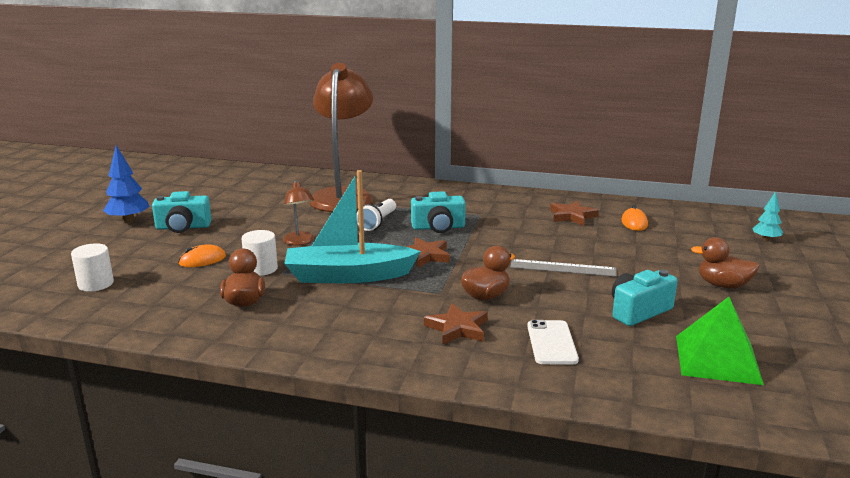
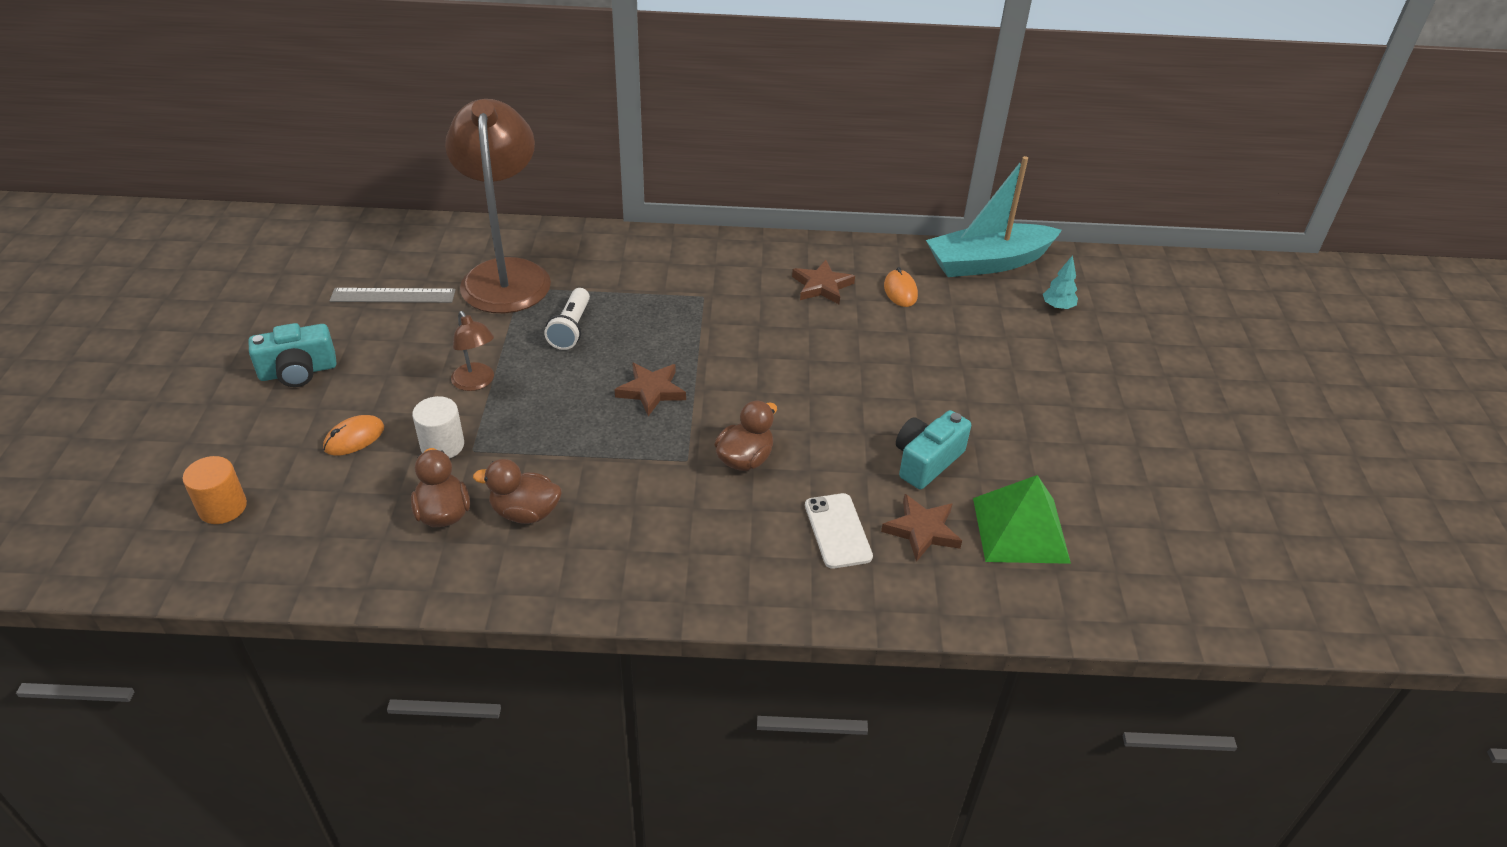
camera: 15 degrees left, 20 degrees up
white cylinder [71,243,114,292] -> orange cylinder [182,456,247,524]
blue tree [103,145,150,223] -> none
turquoise boat [284,170,421,283] -> turquoise boat moved to [926,156,1062,277]
turquoise camera [411,191,466,233] -> none
brown star [424,303,488,345] -> brown star moved to [881,494,962,562]
grey ruler [510,259,617,277] -> grey ruler moved to [330,288,456,303]
brown duck [691,237,760,289] -> brown duck moved to [473,459,562,524]

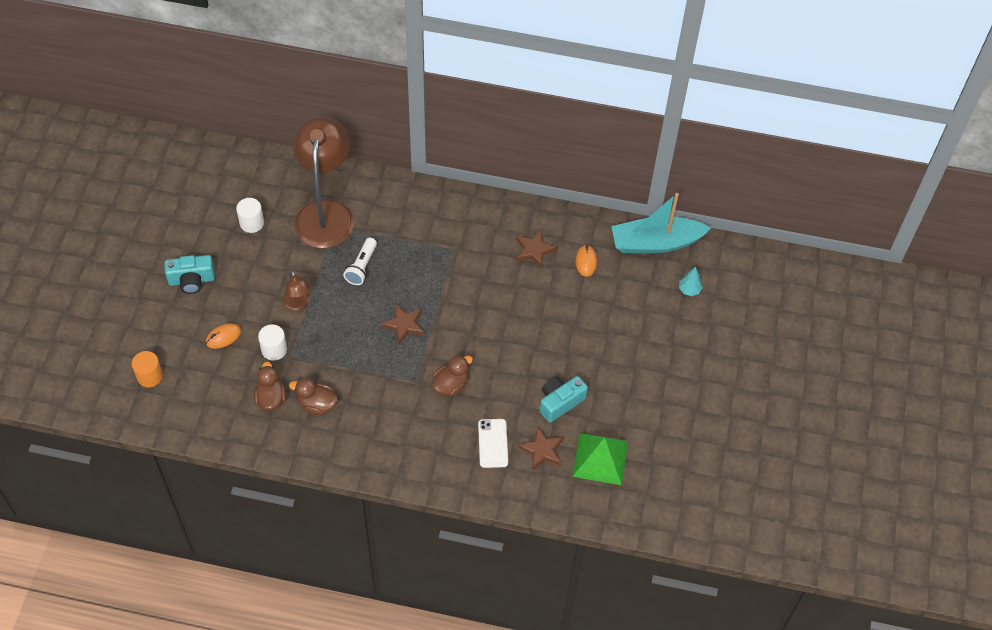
camera: 10 degrees right, 15 degrees up
grey ruler [330,288,456,303] -> white cylinder [236,198,264,233]

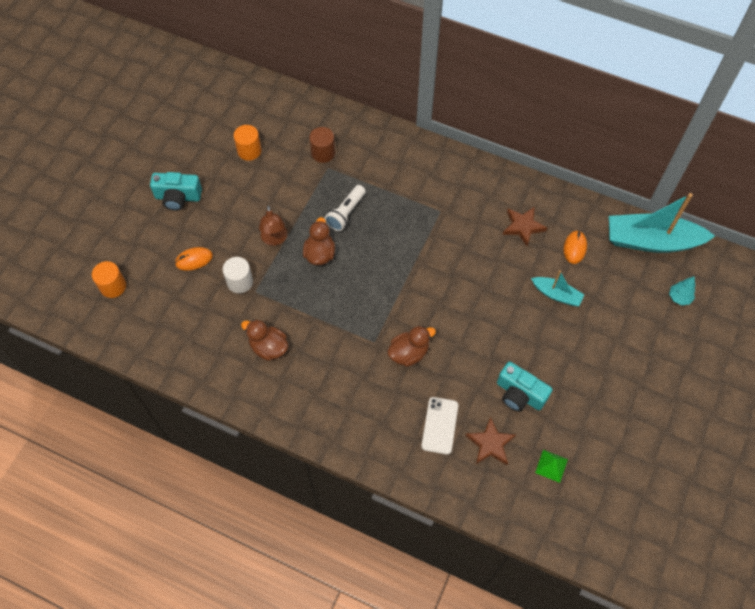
camera: 15 degrees right, 5 degrees up
white cylinder [236,198,264,233] -> orange cylinder [234,125,262,161]
brown duck [254,362,286,410] -> brown duck moved to [303,217,335,265]
brown lamp [292,116,354,248] -> brown cylinder [309,127,335,163]
brown star [381,304,424,344] -> none
turquoise camera [540,376,588,423] -> turquoise camera turned 120 degrees counterclockwise [497,361,553,412]
green pyramid [572,433,628,485] -> green pyramid [535,450,568,483], size x0.48
none -> turquoise boat [531,270,584,306]

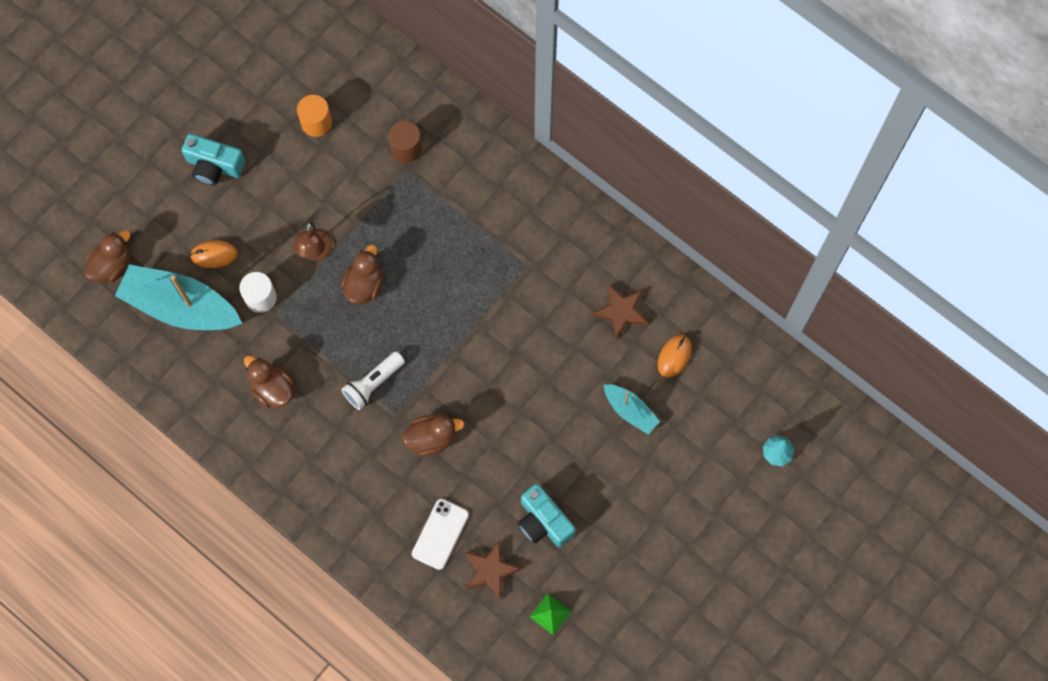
camera: 15 degrees right, 10 degrees up
orange cylinder [92,261,126,298] -> brown duck [84,230,131,283]
white flashlight [324,185,366,231] -> white flashlight moved to [341,351,405,410]
turquoise boat [609,193,715,253] -> turquoise boat moved to [115,264,242,330]

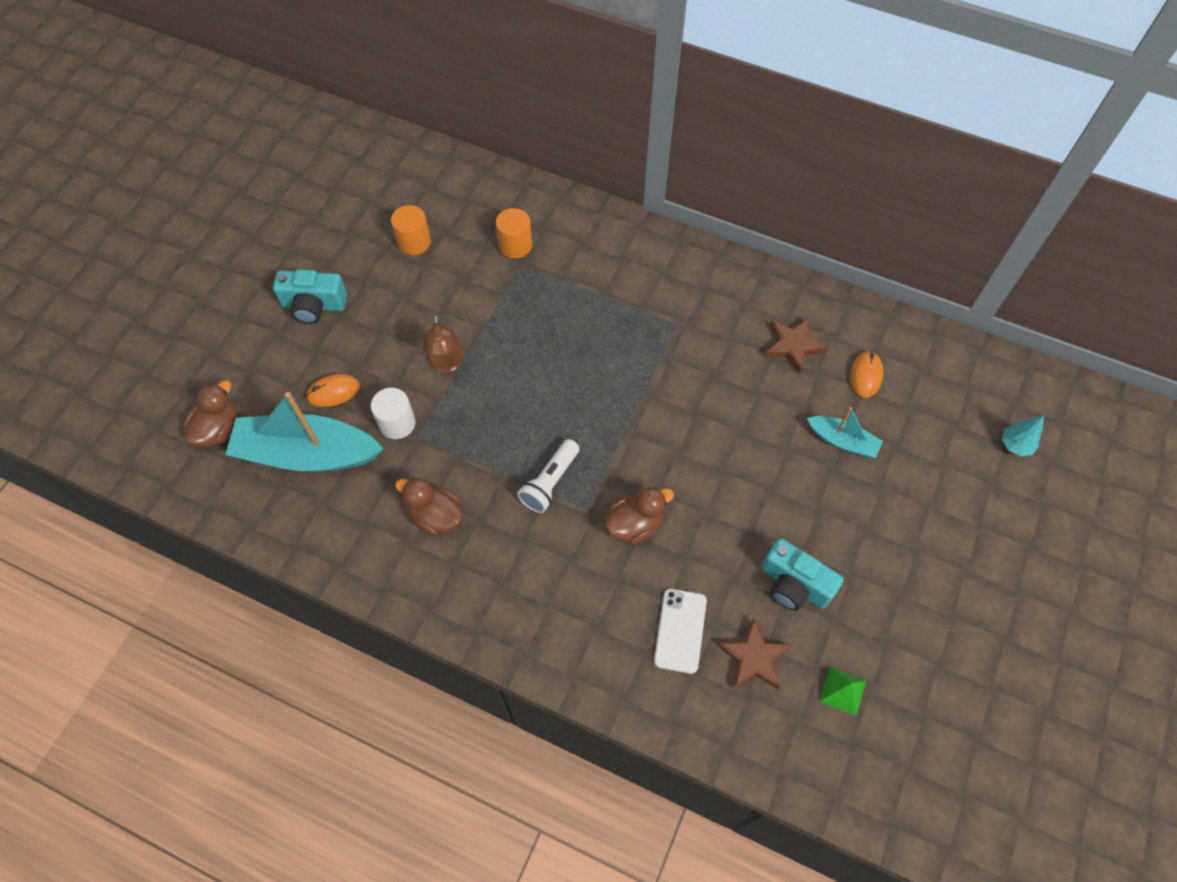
camera: 15 degrees left, 10 degrees down
brown duck [341,245,383,304] -> none
brown cylinder [388,121,422,163] -> orange cylinder [496,208,532,258]

